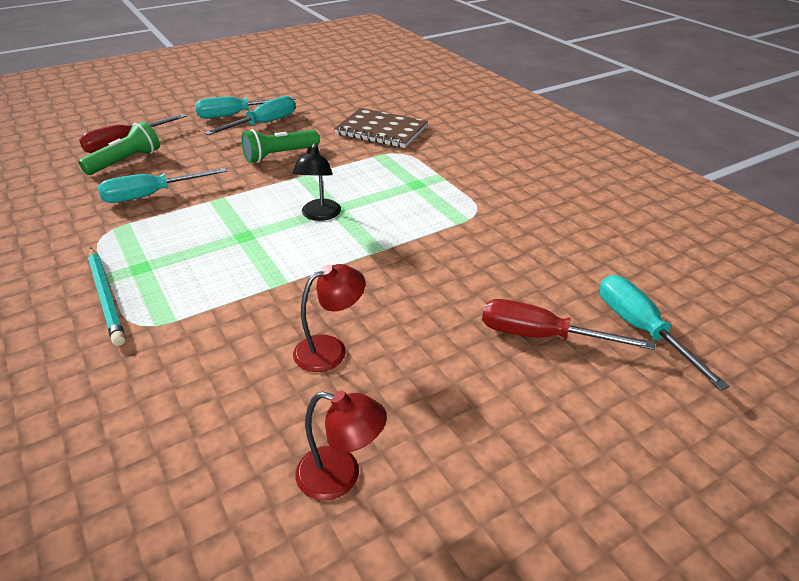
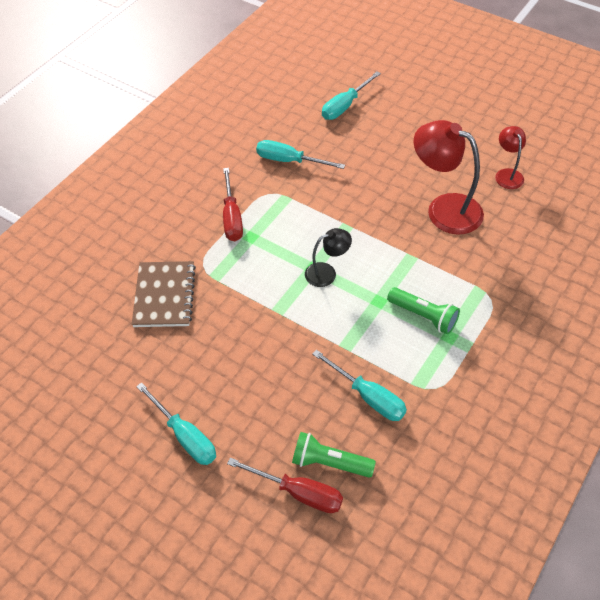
camera: 115 degrees left, 15 degrees up
turquoise pencil [88,248,126,346] -> none
turquoise screwdriver [205,96,296,135] -> turquoise screwdriver moved to [256,140,345,169]
green flashlight [241,129,319,163] -> green flashlight moved to [387,287,460,335]
red lamp [293,264,365,372] -> red lamp [414,120,484,235], size x1.86
red screwdriver [482,299,655,350] -> red screwdriver moved to [223,168,243,241]

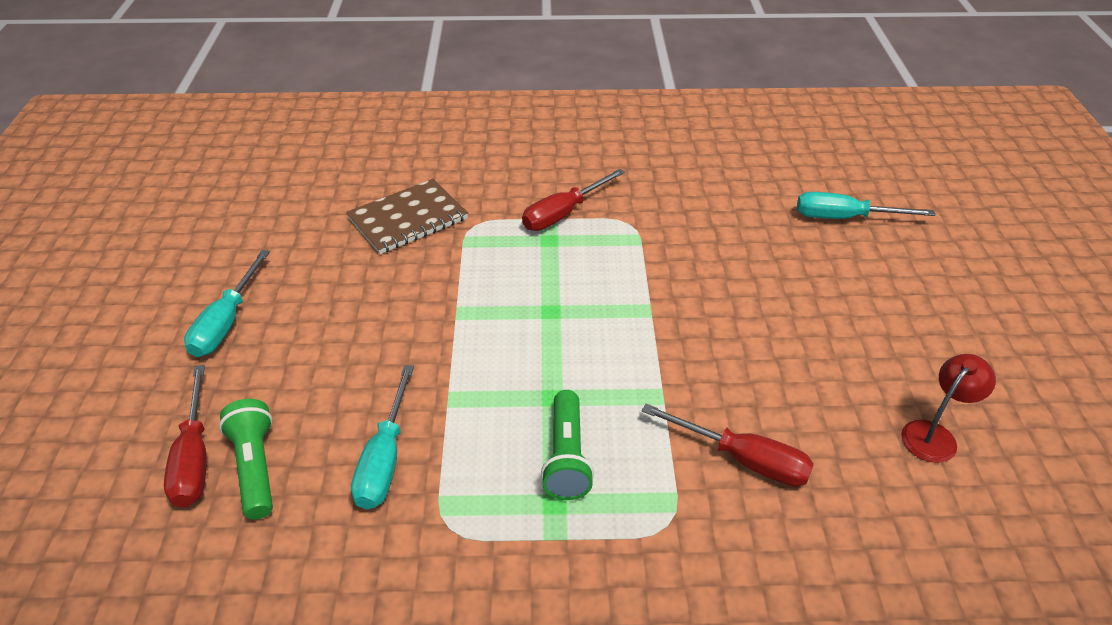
camera: 55 degrees right, 10 degrees down
turquoise screwdriver [256,140,345,169] -> none
black lamp [305,228,352,287] -> none
red lamp [414,120,484,235] -> none
none -> red screwdriver [642,404,814,487]

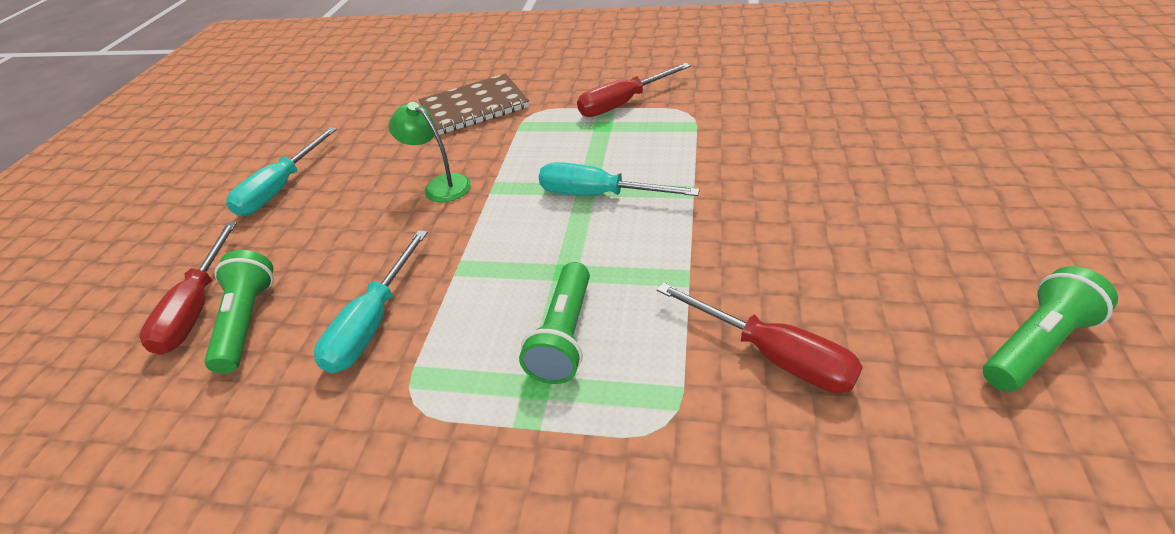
camera: 15 degrees right, 0 degrees up
turquoise screwdriver [797,192,935,219] -> turquoise screwdriver moved to [539,162,700,196]
red lamp [901,354,996,463] -> green flashlight [983,266,1118,392]
none -> green lamp [389,102,471,203]

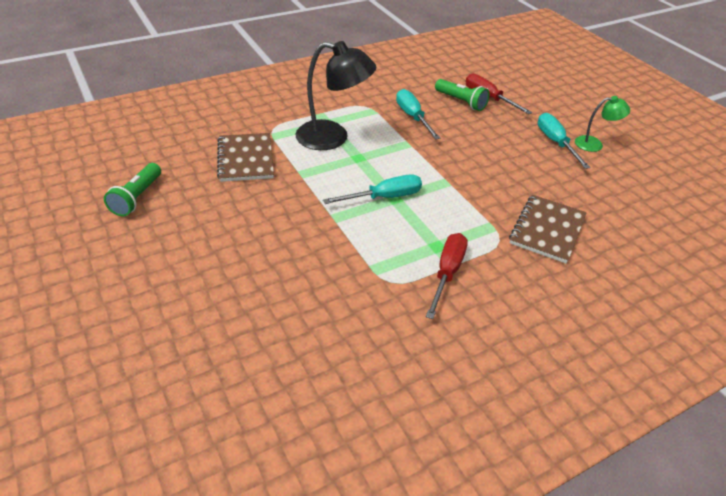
camera: 135 degrees right, 0 degrees up
green lamp [389,102,471,203] -> green lamp moved to [575,96,630,152]
green flashlight [519,262,590,384] -> black lamp [295,41,376,150]
red screwdriver [657,282,863,393] -> brown notebook [217,133,274,182]

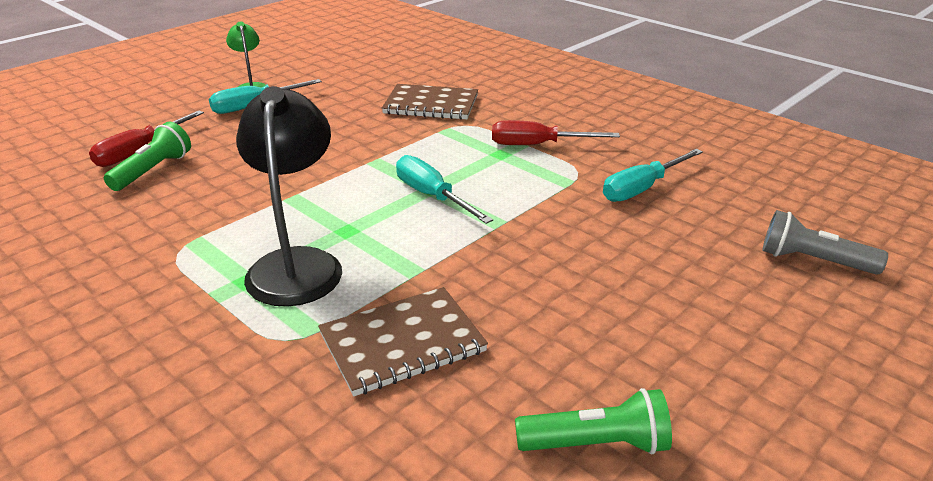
camera: 105 degrees left, 10 degrees down
turquoise screwdriver [396,89,440,140] -> turquoise screwdriver moved to [603,149,703,202]
none -> grey flashlight [762,210,888,275]

